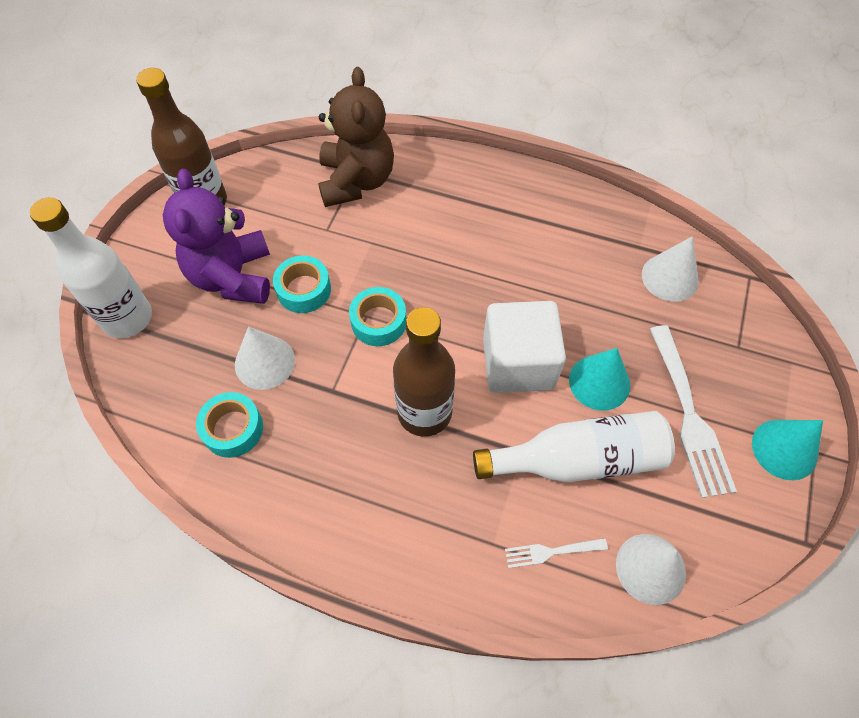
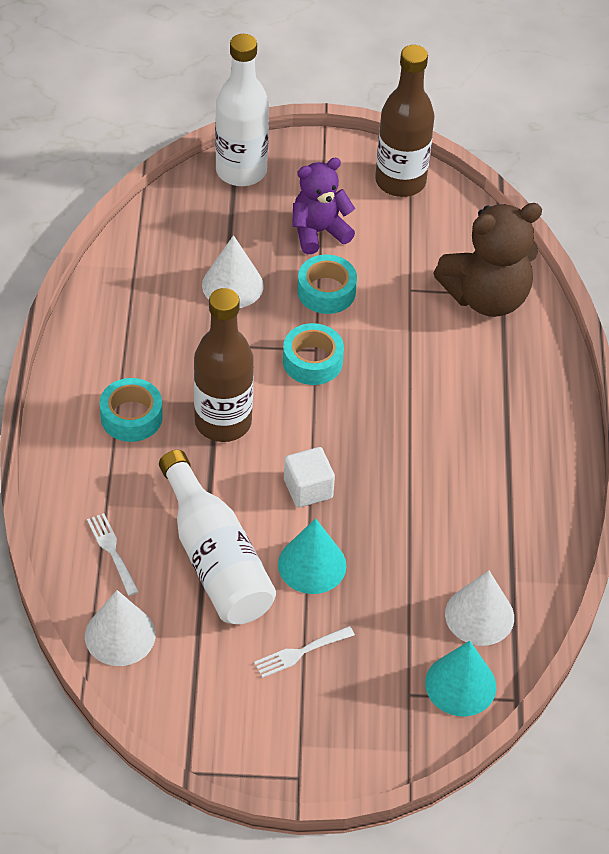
camera: 70 degrees right, 10 degrees down
purple teddy bear [163,169,270,304] -> purple teddy bear [292,158,355,254], size x0.66
turquoise tape [196,392,263,458] -> turquoise tape moved to [100,378,163,442]
white cube [483,301,566,393] -> white cube [284,447,335,508], size x0.55
white fork [650,325,737,498] -> white fork [254,626,355,678], size x0.50
turquoise cone [752,420,823,480] -> turquoise cone moved to [425,641,496,716]

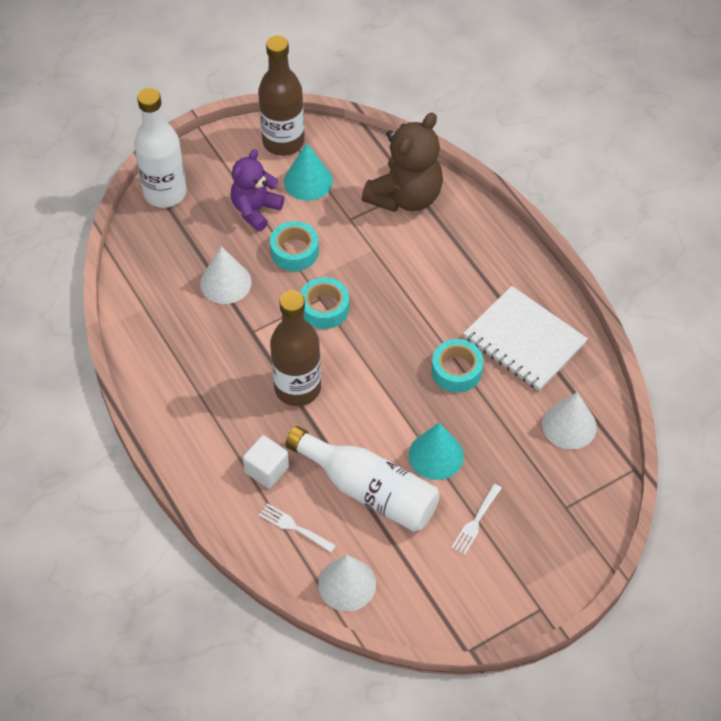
camera: 30 degrees left, 5 degrees up
turquoise tape [100,378,163,442] -> turquoise tape moved to [432,339,483,393]
white cube [284,447,335,508] -> white cube moved to [243,435,289,489]
turquoise cone [425,641,496,716] -> turquoise cone moved to [284,143,333,201]
none -> white notebook [463,286,588,391]

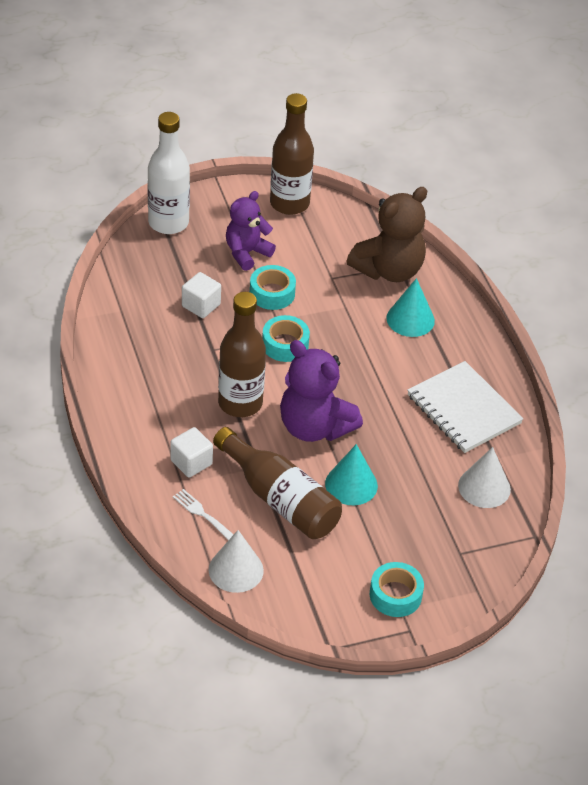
camera: 10 degrees right, 10 degrees down
white cone [200,246,252,304] -> white cube [182,272,221,318]
turquoise cone [284,143,333,201] -> turquoise cone moved to [386,278,435,337]
white bottle [285,426,440,532] -> brown bottle [213,427,342,539]
turquoise tape [432,339,483,393] -> turquoise tape moved to [370,562,424,617]
white fork [451,484,502,555] -> none
none -> purple teddy bear [280,340,363,442]

